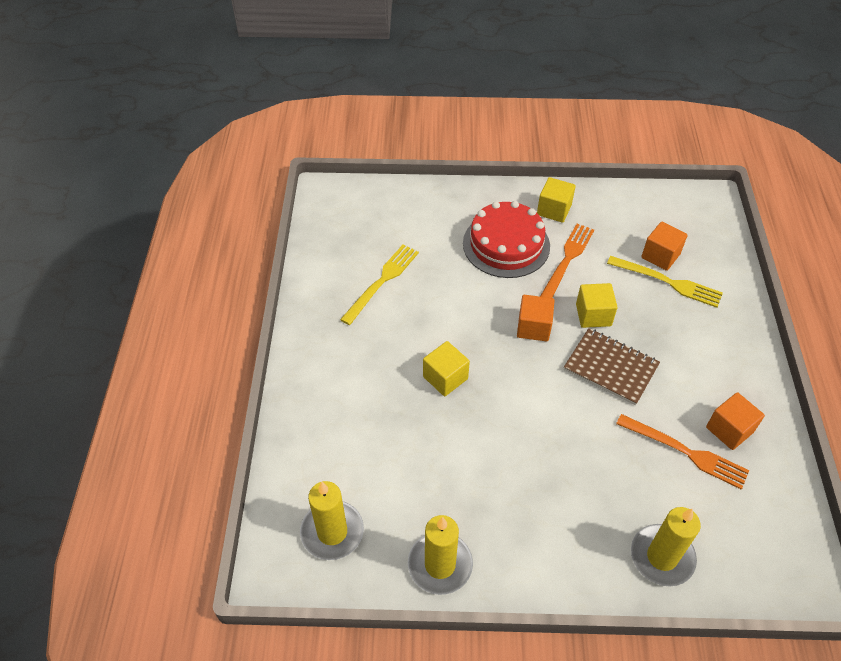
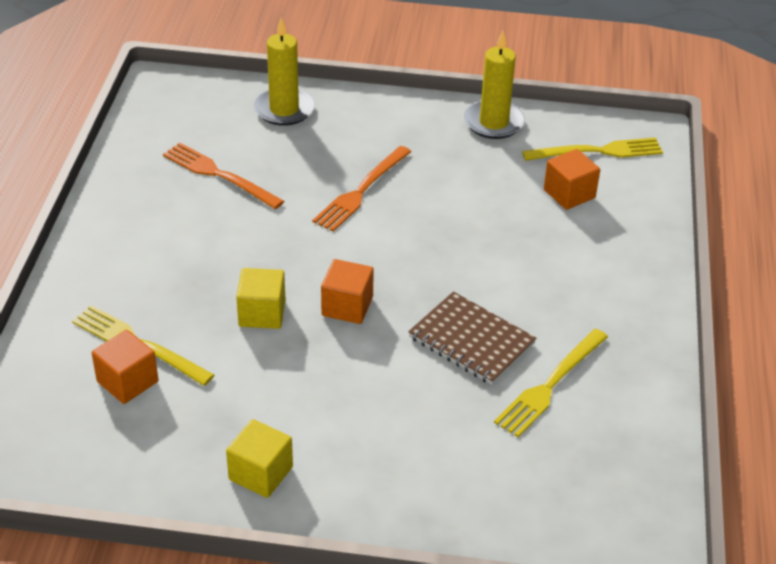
camera: 175 degrees left, 10 degrees down
yellow candle [300,481,364,560] -> yellow fork [522,138,663,161]
yellow cube [423,341,470,396] -> none
red cake [463,201,550,278] -> none
orange fork [540,224,594,298] -> orange fork moved to [312,146,411,232]
brown notebook [564,328,660,405] -> brown notebook moved to [408,292,536,385]
orange cube [706,392,765,450] -> orange cube moved to [544,149,600,210]

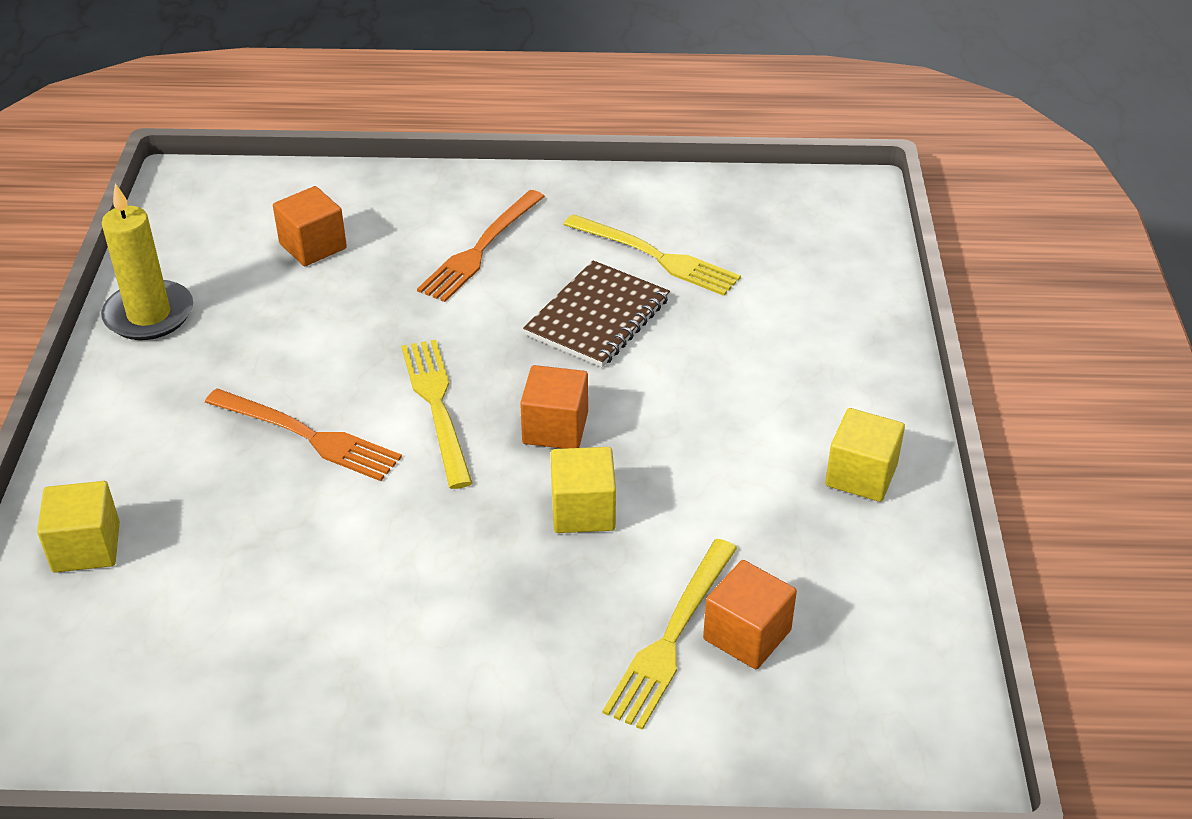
camera: 95 degrees left, 0 degrees up
orange fork [163,142,284,209] -> orange fork moved to [417,190,545,302]
yellow candle [254,18,315,126] -> yellow cube [37,481,120,573]
yellow fork [522,138,663,161] -> yellow fork moved to [401,340,472,489]

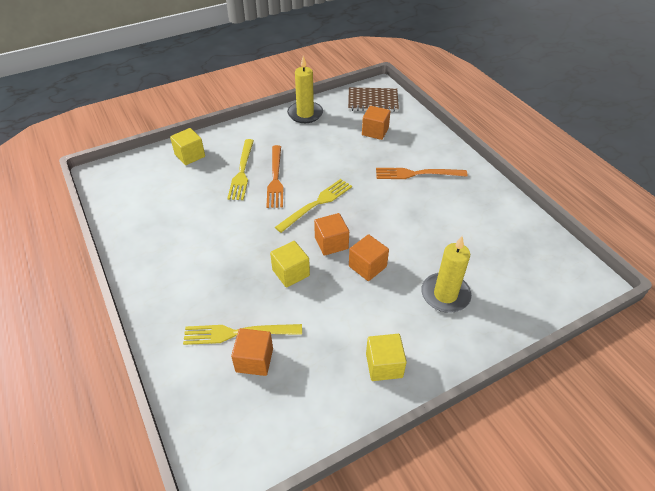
camera: 60 degrees right, 5 degrees up
brown notebook [523,260,670,367] -> brown notebook moved to [348,87,399,112]
yellow fork [563,214,741,296] -> yellow fork moved to [227,139,254,200]
none -> orange cube [349,234,389,281]
none -> yellow candle [421,236,472,313]

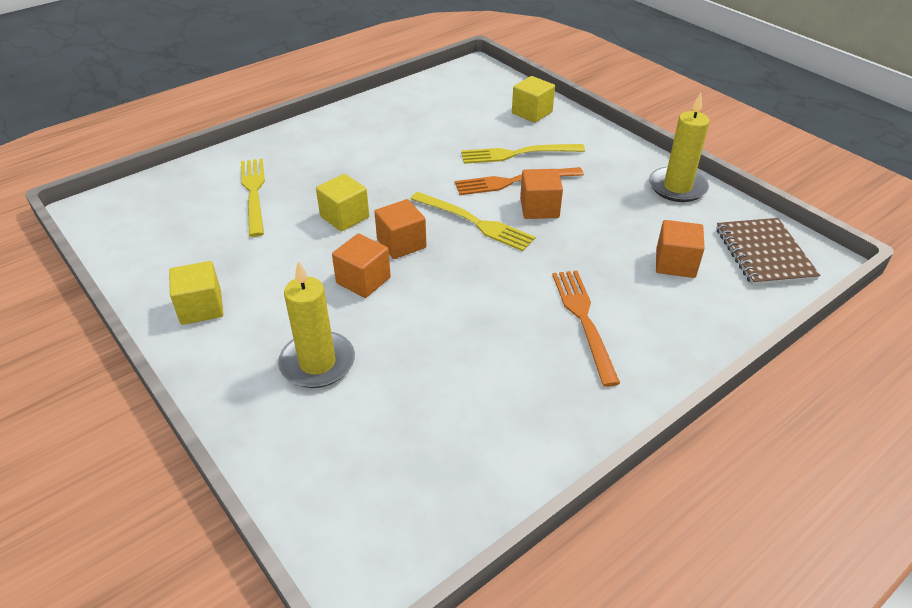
camera: 80 degrees right, 5 degrees down
orange cube [231,328,273,376] -> orange cube moved to [520,169,563,219]

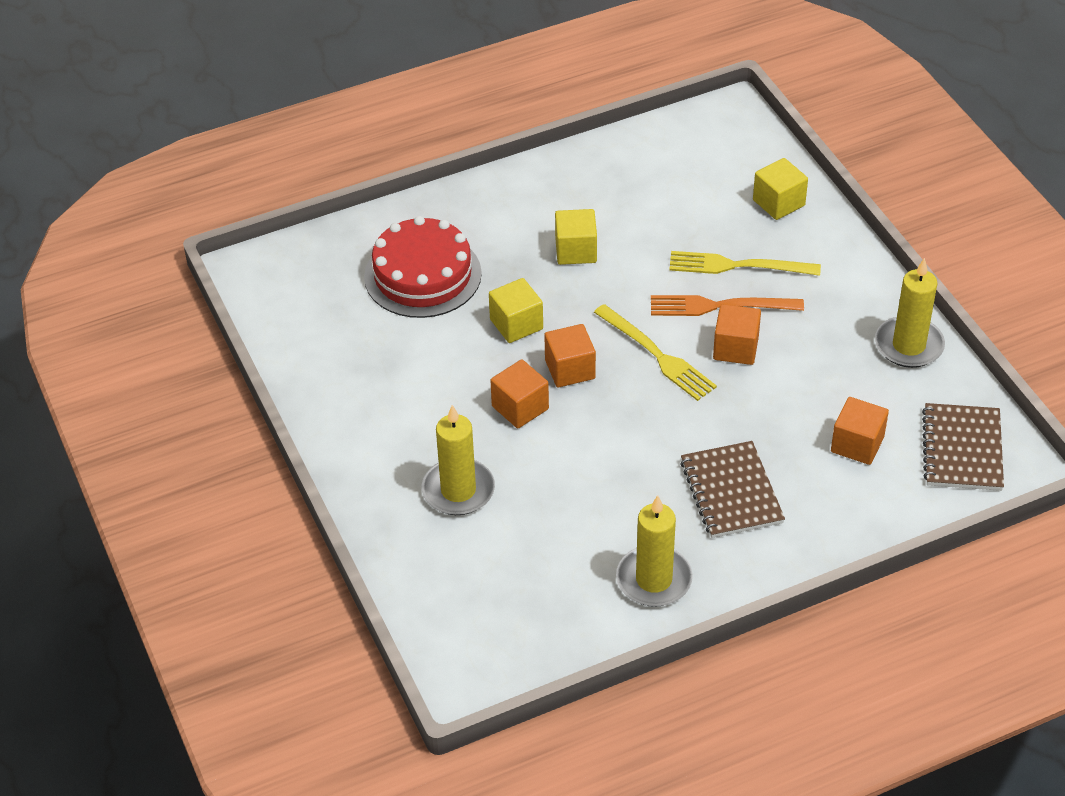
camera: 15 degrees right, 5 degrees up
yellow cube [169,261,223,325] -> yellow cube moved to [555,209,597,265]
yellow fork [241,159,265,237] -> red cake [364,216,482,318]
orange fork [552,270,620,387] -> brown notebook [680,441,785,538]
none -> yellow candle [616,495,693,607]

